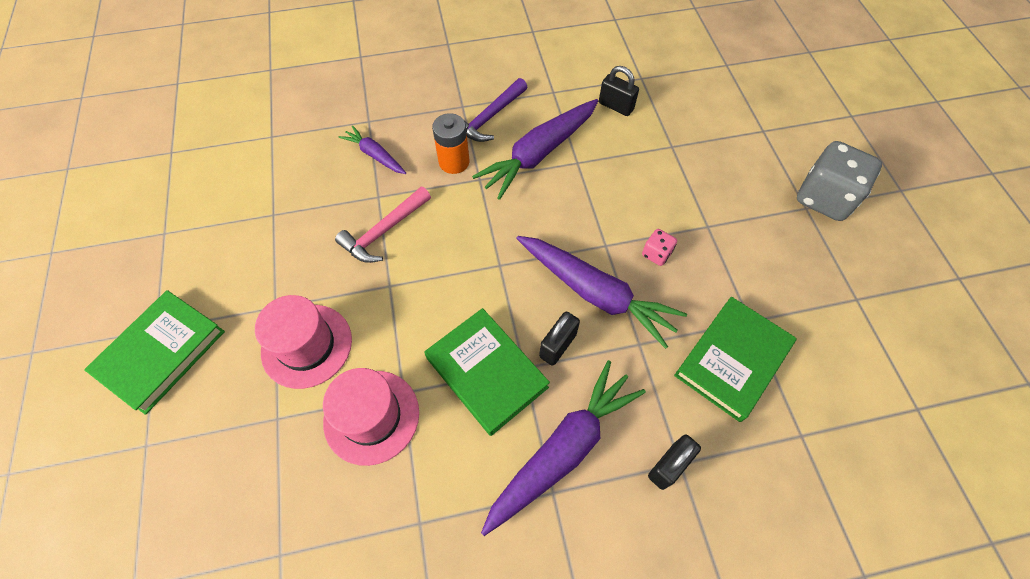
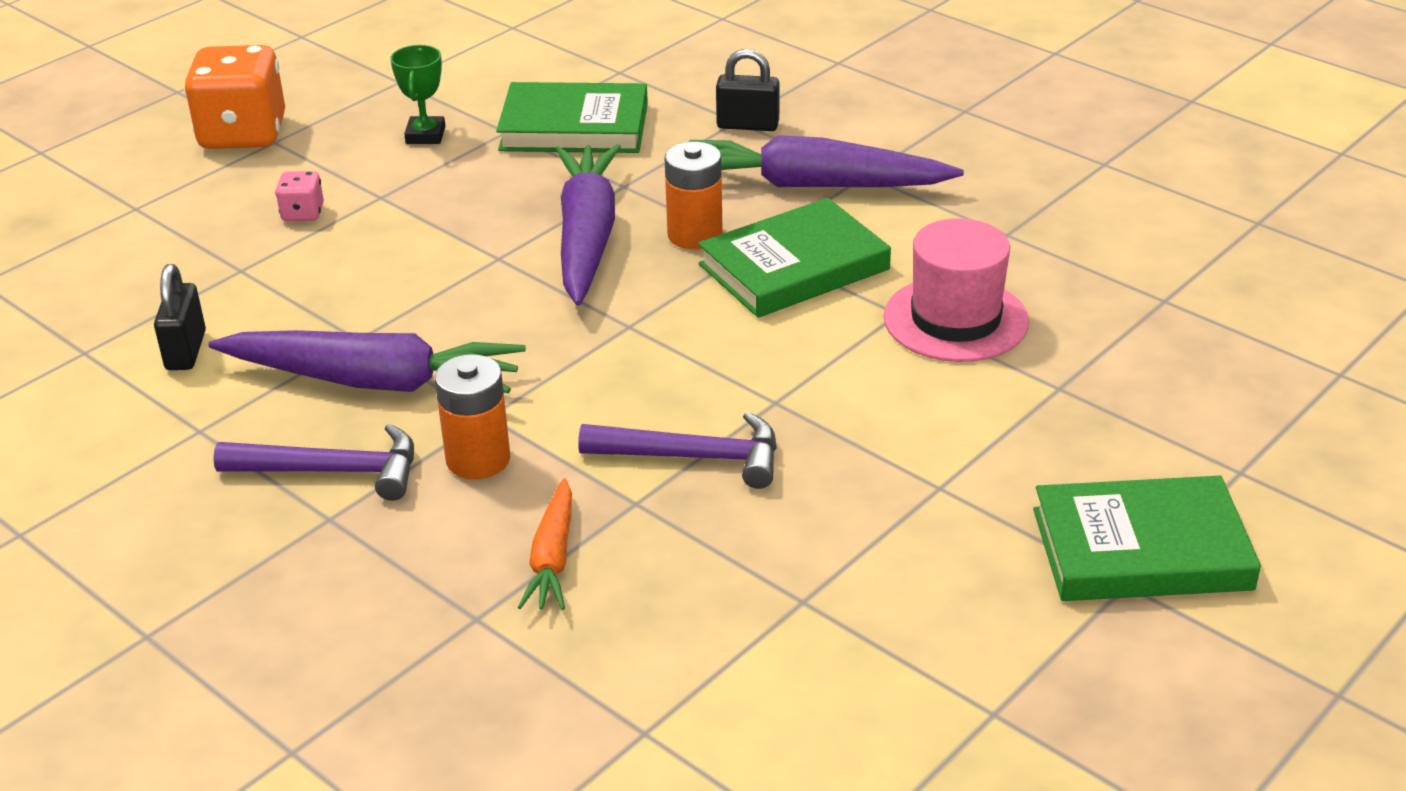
camera: 125 degrees left, 25 degrees down
pink hat [255,295,352,389] -> none
pink hammer [335,187,431,263] -> purple hammer [578,412,777,489]
purple carrot [339,125,406,174] -> orange carrot [518,478,572,610]
green book [424,308,550,436] -> green book turned 45 degrees clockwise [698,198,891,318]
black padlock [539,311,580,366] -> orange battery [665,142,723,249]
pink dice [642,229,677,266] -> pink dice moved to [275,171,324,221]
grey dice [797,141,882,221] -> orange dice [184,45,285,149]
none -> green trophy [390,45,445,144]

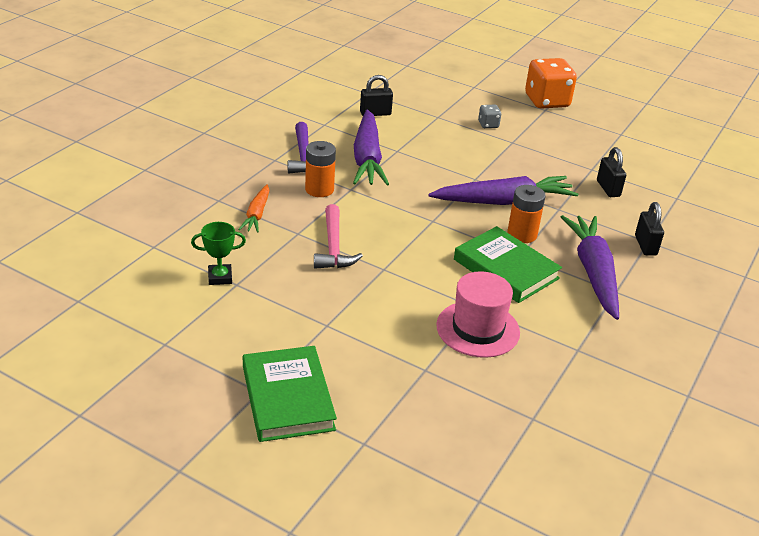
camera: 75 degrees right, 0 degrees up
pink dice [275,171,324,221] -> grey dice [478,105,501,128]
green trophy [390,45,445,144] -> green trophy moved to [191,222,246,285]
green book [496,82,648,153] -> black padlock [597,147,626,197]
orange carrot [518,478,572,610] -> orange carrot turned 75 degrees counterclockwise [238,184,269,233]
purple hammer [578,412,777,489] -> pink hammer [314,204,363,268]

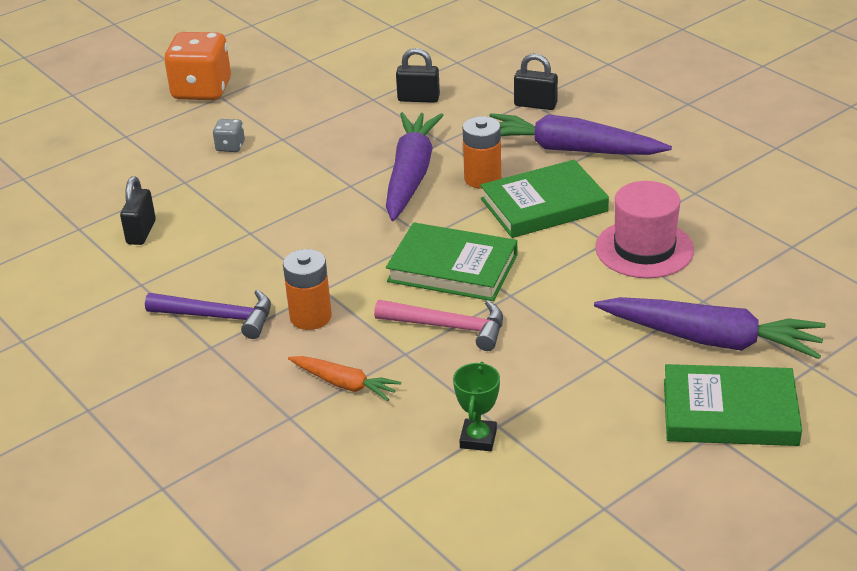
camera: 65 degrees left, 0 degrees up
purple carrot [353,110,389,185] -> purple carrot moved to [594,297,826,359]
none -> green book [386,222,518,301]

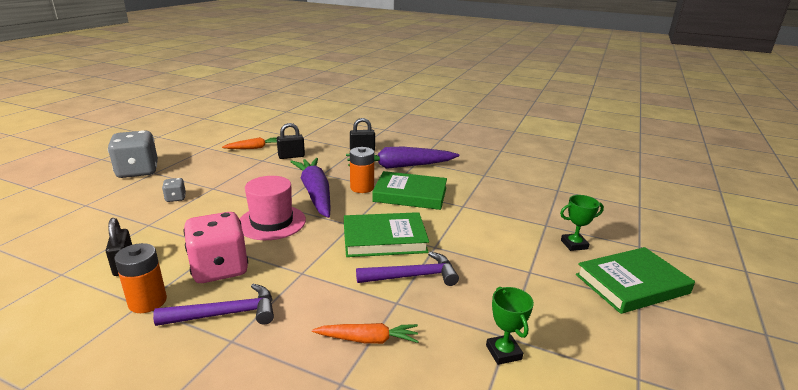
camera: 30 degrees left, 10 degrees down
orange dice [164,32,231,100] -> grey dice [108,130,158,178]
orange battery [283,249,332,330] -> orange battery moved to [115,243,167,313]
pink hammer [374,300,503,351] -> purple hammer [356,252,459,286]
green book [480,160,609,238] -> green book turned 60 degrees clockwise [372,171,447,210]
purple carrot [594,297,826,359] -> green trophy [560,195,604,251]
pink hat [595,181,694,278] -> pink hat moved to [240,176,306,240]
none -> pink dice [184,212,248,283]
none -> orange carrot [222,137,277,149]

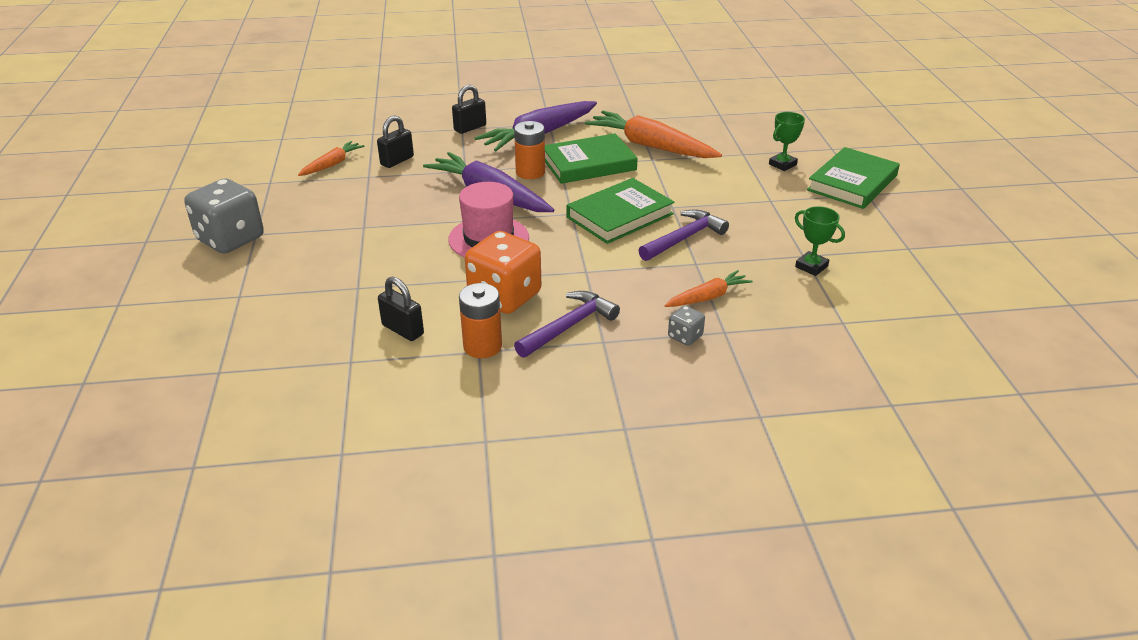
camera: 30 degrees left, 10 degrees up
grey dice [162,178,186,202] -> grey dice moved to [668,305,705,346]
pink dice [184,212,248,283] -> orange dice [465,231,541,314]
none -> orange carrot [585,111,722,158]

